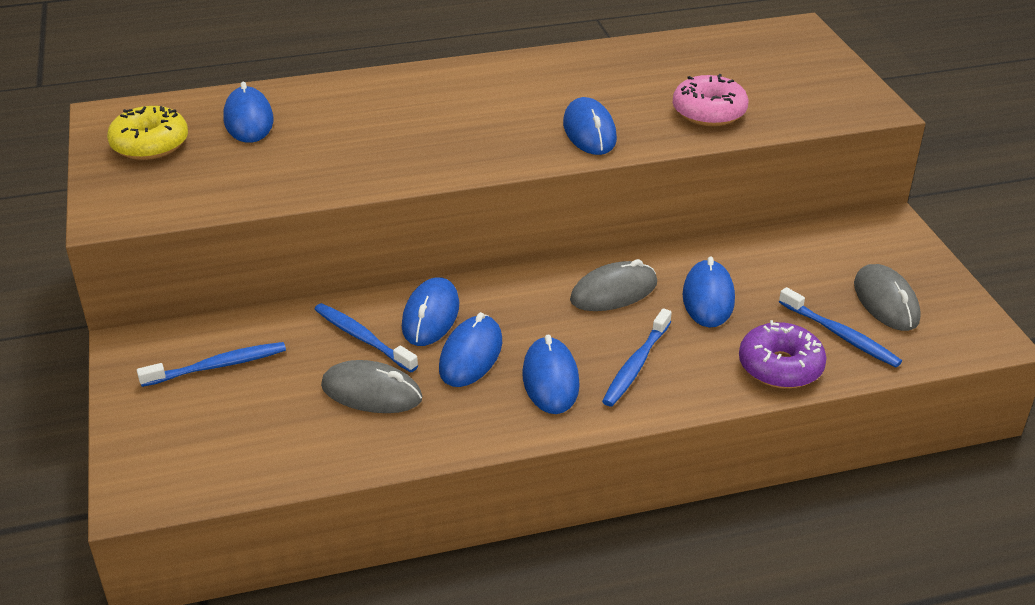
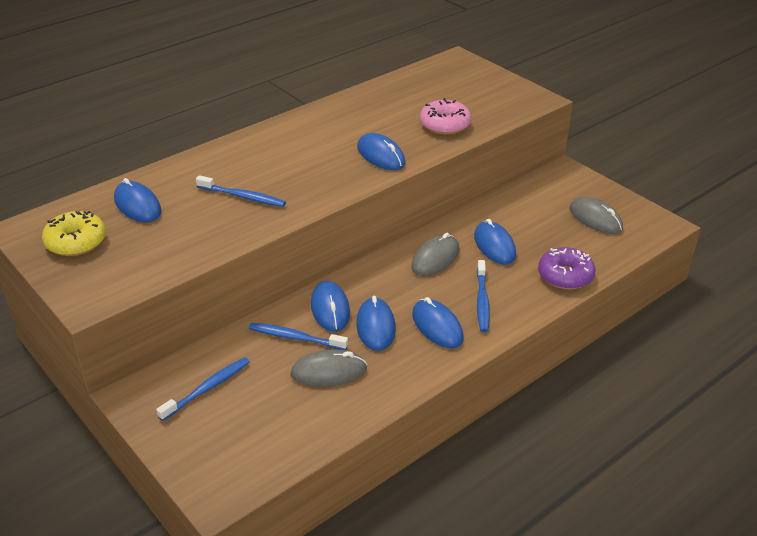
camera: 25 degrees left, 0 degrees up
blue toothbrush [779,287,902,367] -> blue toothbrush moved to [196,175,286,207]

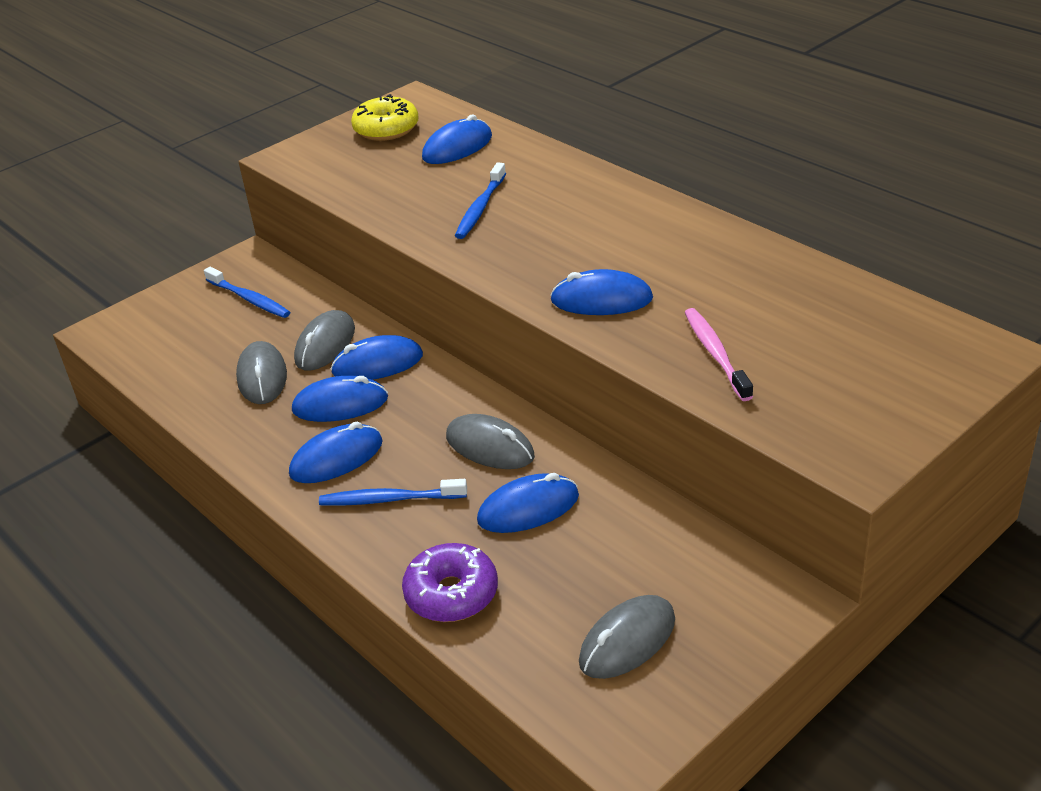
camera: 90 degrees right, 0 degrees up
blue toothbrush [249,323,348,350] -> grey mouse [294,310,355,371]
blue mouse [357,133,406,170] -> blue mouse turned 45 degrees clockwise [550,269,653,315]
pink donut [420,98,471,135] -> pink toothbrush [685,308,753,401]

